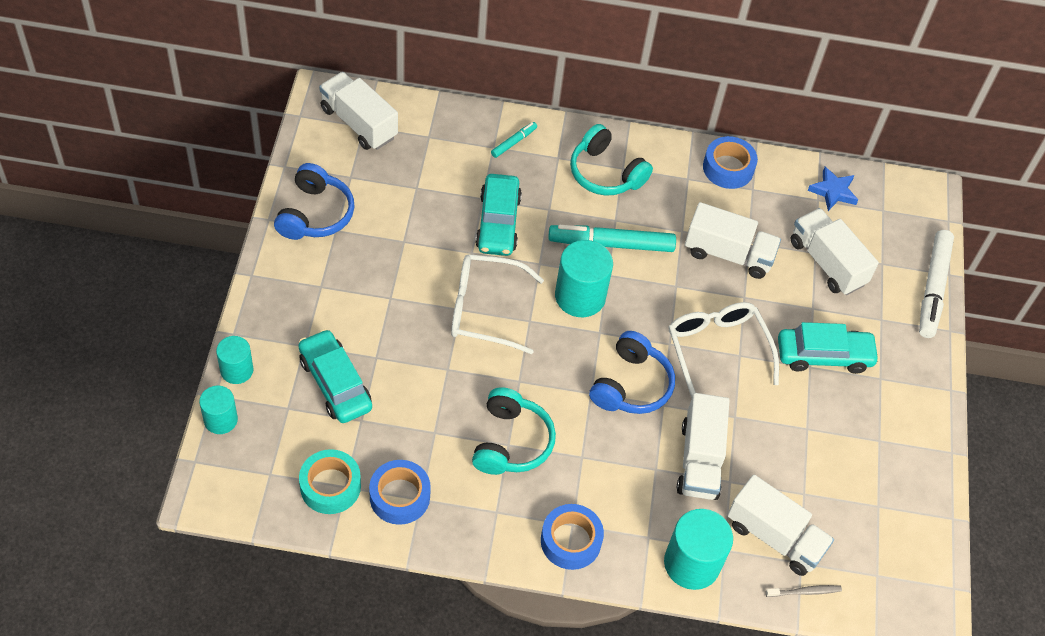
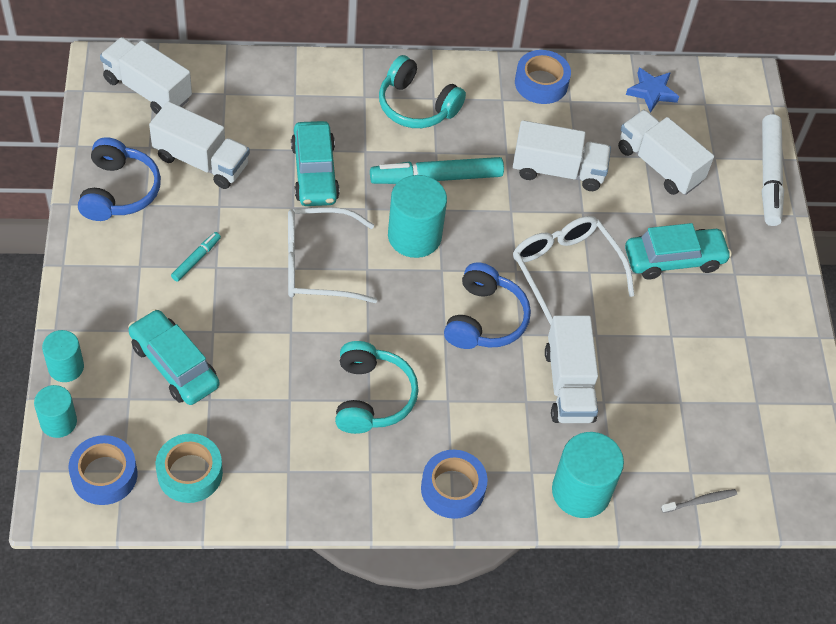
camera: 10 degrees left, 0 degrees up
blue tape [369,460,431,525] -> blue tape moved to [69,435,138,505]
turquoise marker [491,122,537,158] -> turquoise marker moved to [171,232,221,282]
white truck [727,475,834,576] -> white truck moved to [149,101,250,189]

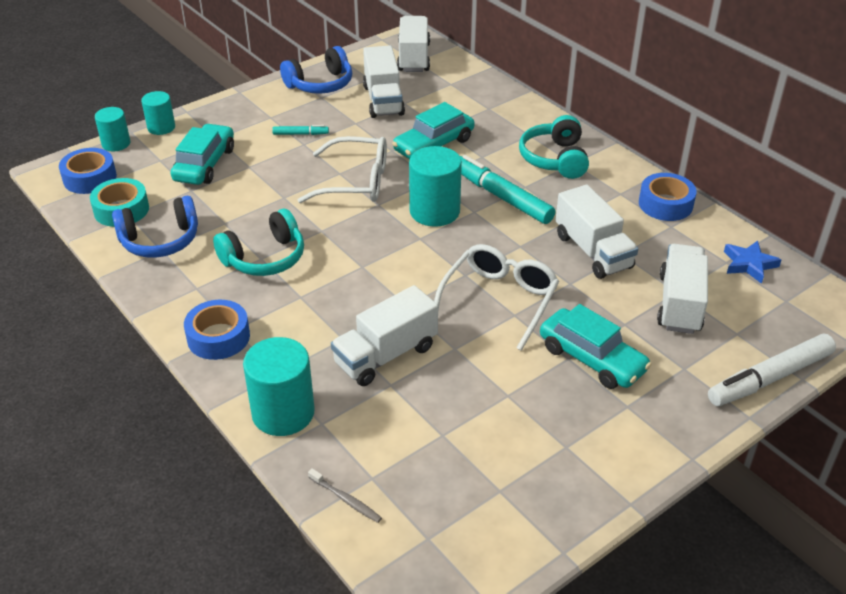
camera: 60 degrees right, 15 degrees down
white glasses [288,207,377,303] -> white glasses turned 135 degrees clockwise [298,136,387,203]
blue headphones [444,262,531,349] -> blue headphones moved to [112,196,198,258]

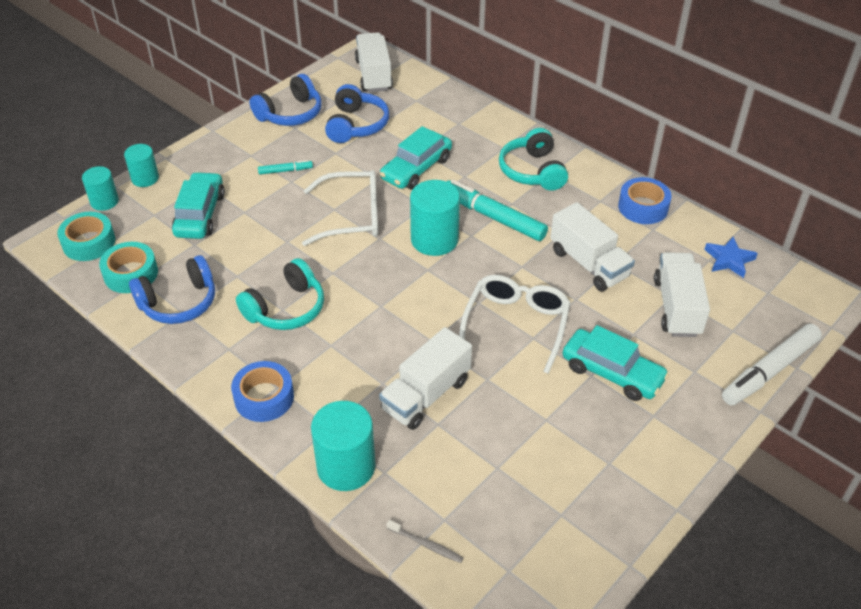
camera: 10 degrees left, 5 degrees up
blue tape [59,148,117,194] -> turquoise tape [57,212,115,261]
white truck [363,45,405,118] -> blue headphones [325,84,389,143]

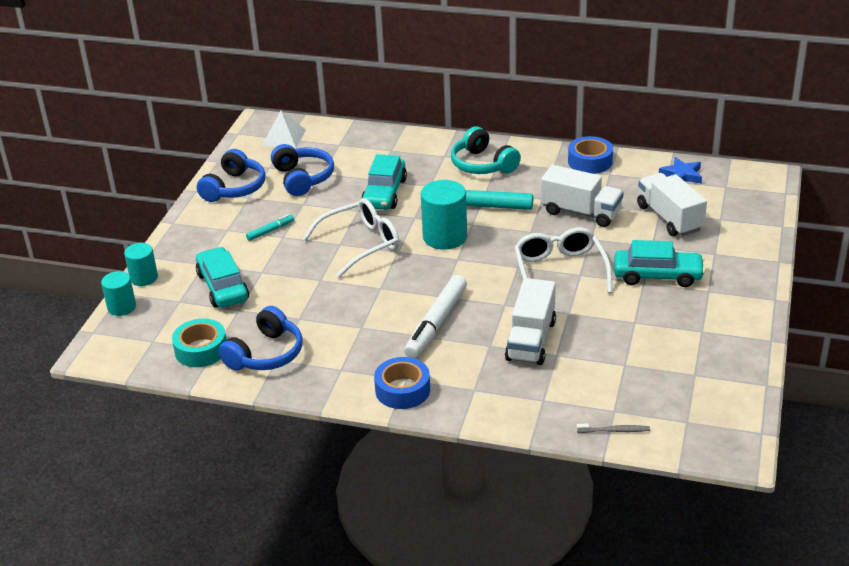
camera: 25 degrees left, 10 degrees down
turquoise tape [57,212,115,261] -> none
turquoise headphones [236,258,324,330] -> none
turquoise cylinder [311,401,376,491] -> none
white truck [355,32,393,92] -> white pyramid [262,111,306,148]
white marker [722,324,822,405] -> white marker moved to [404,275,467,358]

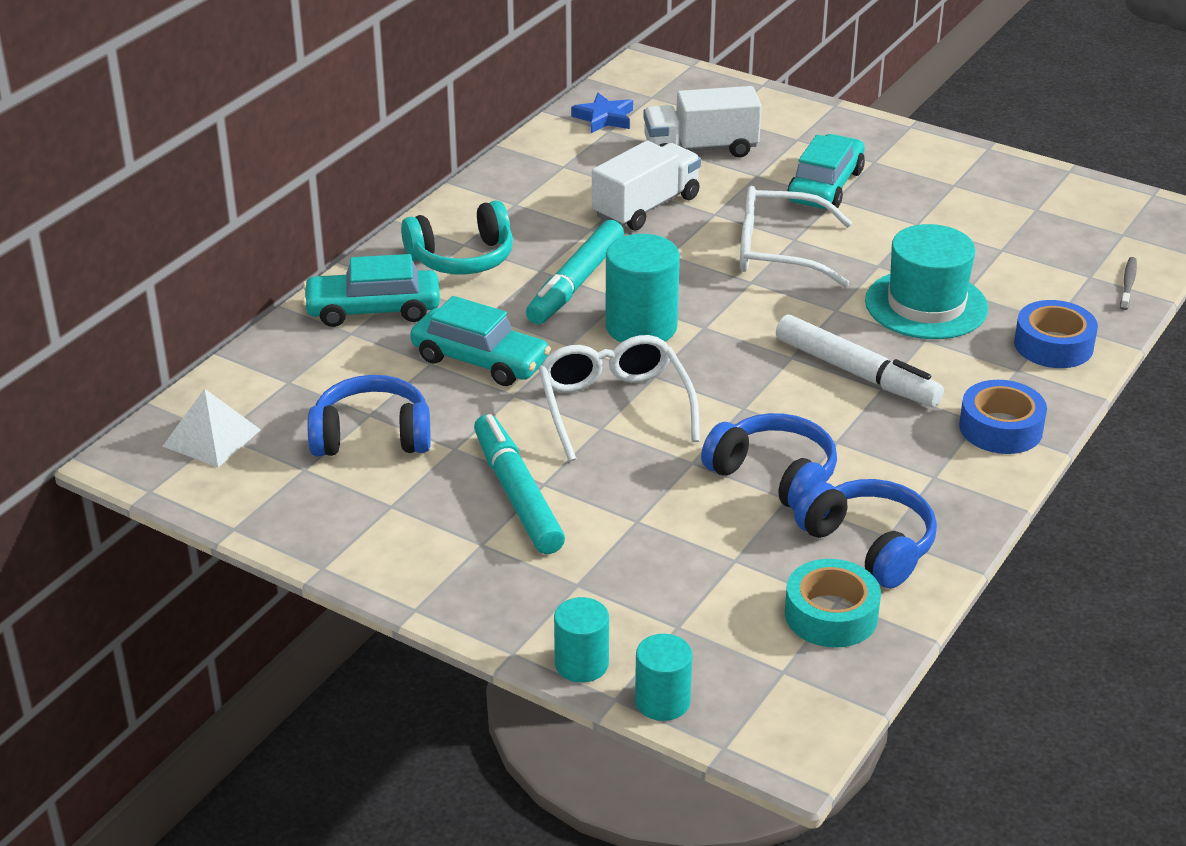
camera: 75 degrees left, 0 degrees up
turquoise car [196,247,249,308] -> turquoise car moved to [302,254,440,327]
blue headphones [197,149,266,202] -> blue headphones moved to [701,413,837,511]
turquoise marker [246,214,294,241] -> turquoise marker [474,414,565,554], size x2.08
white truck [505,278,556,365] -> turquoise hat [865,224,988,339]
blue tape [568,136,613,174] -> blue tape moved to [1014,300,1098,368]

